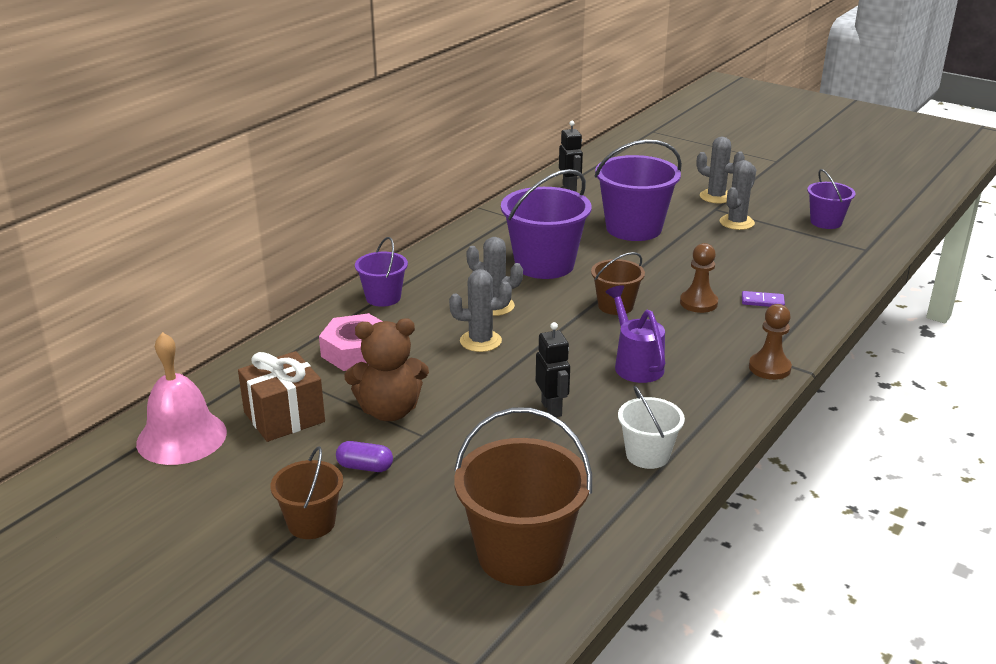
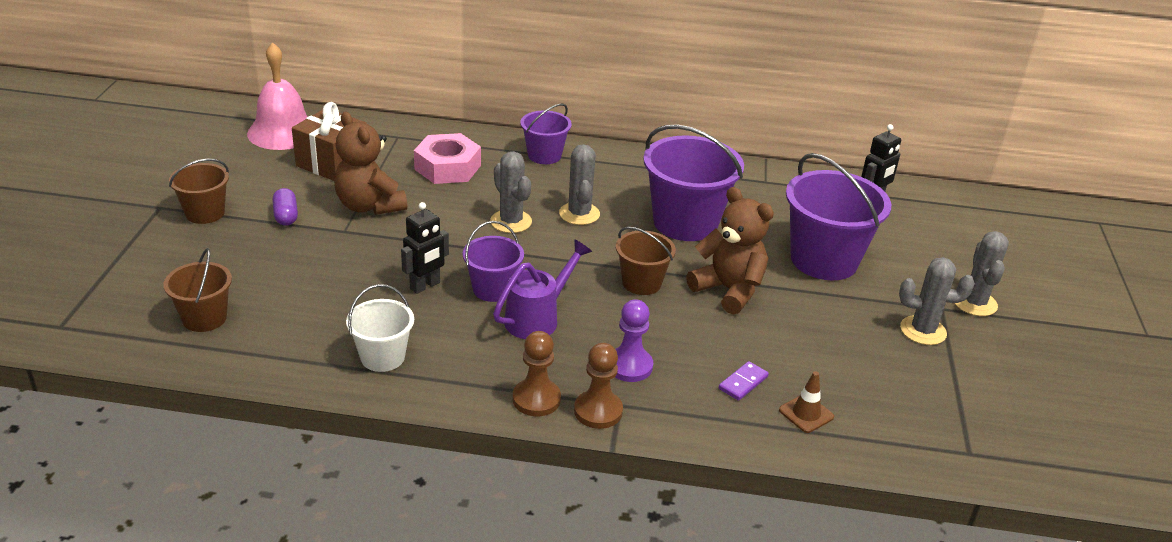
camera: 60 degrees right, 5 degrees up
brown bucket [454,407,592,586] -> brown bucket [163,248,232,332], size x0.56
brown pawn [680,243,718,313] -> brown pawn moved to [512,331,561,416]
purple domino [742,291,785,307] -> purple domino turned 60 degrees clockwise [719,361,769,401]
purple bucket [807,169,855,229] -> purple bucket moved to [463,221,524,302]
none -> purple pawn [615,299,653,382]
none -> brown teddy bear [686,187,774,314]
none -> brown traffic cone [779,371,834,433]

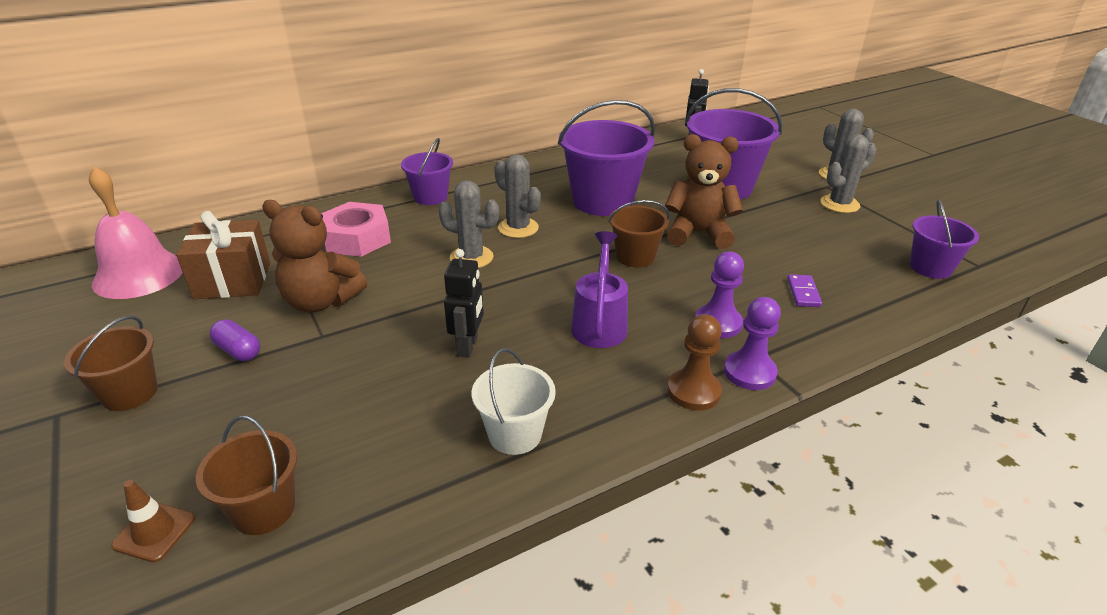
camera: 35 degrees left, 0 degrees up
purple bucket [463,221,524,302] -> purple bucket moved to [910,199,979,279]
brown pawn [574,343,623,429] -> purple pawn [724,297,781,390]
brown traffic cone [779,371,834,433] -> brown traffic cone moved to [111,480,195,562]

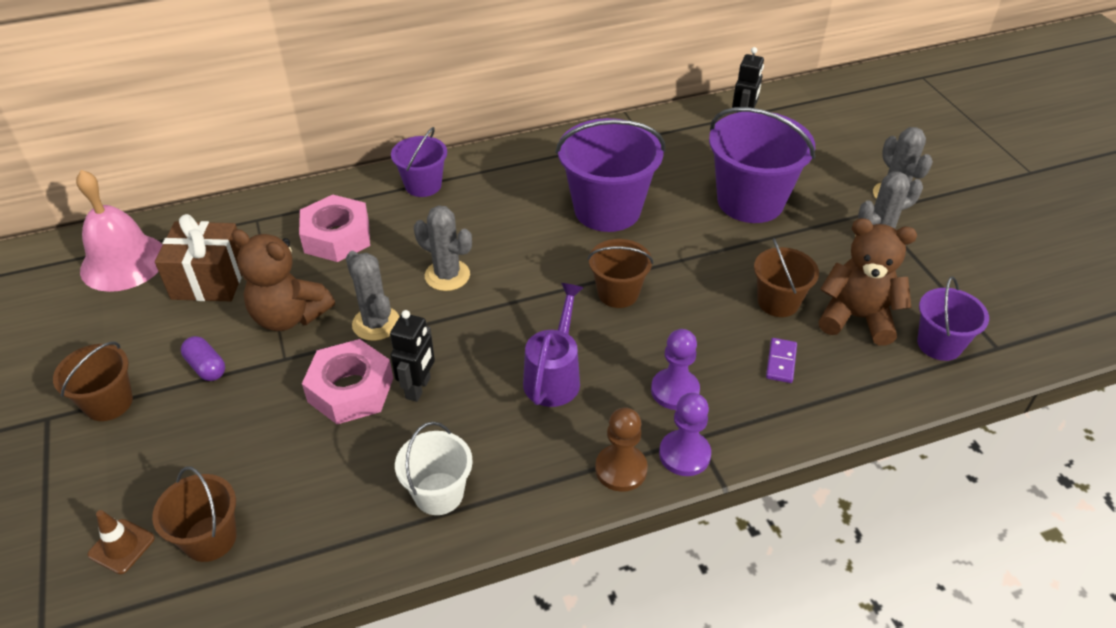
camera: 10 degrees right, 10 degrees up
grey cactus [494,154,541,238] -> grey cactus moved to [346,251,400,341]
brown teddy bear [665,134,743,249] -> brown teddy bear moved to [818,218,917,346]
none -> pink nut [302,339,393,424]
none -> brown bucket [754,238,819,317]

